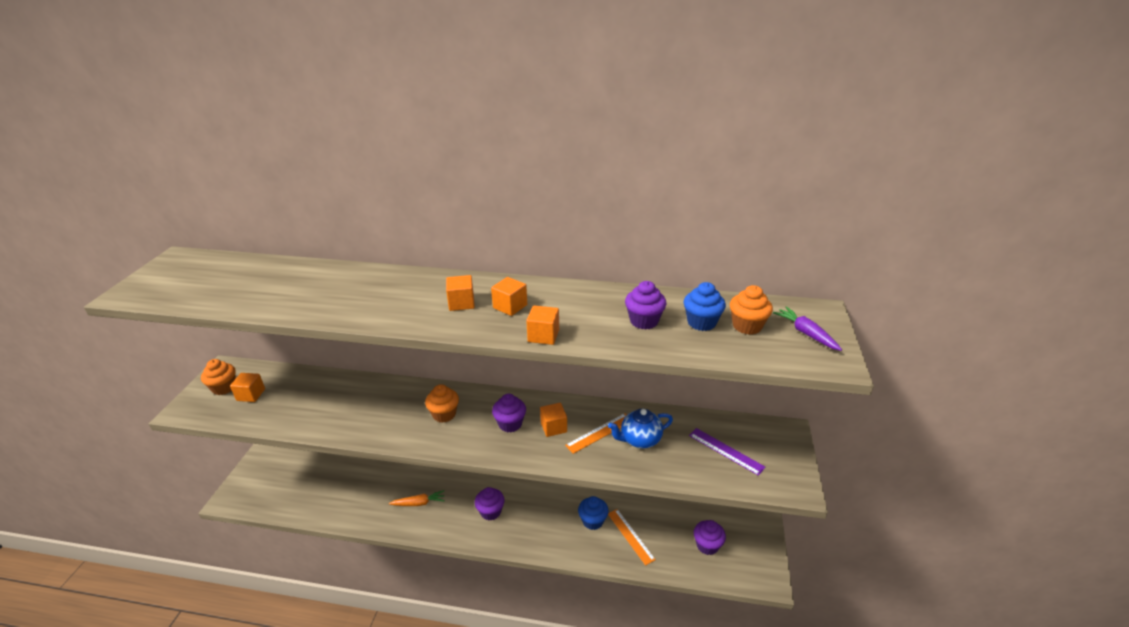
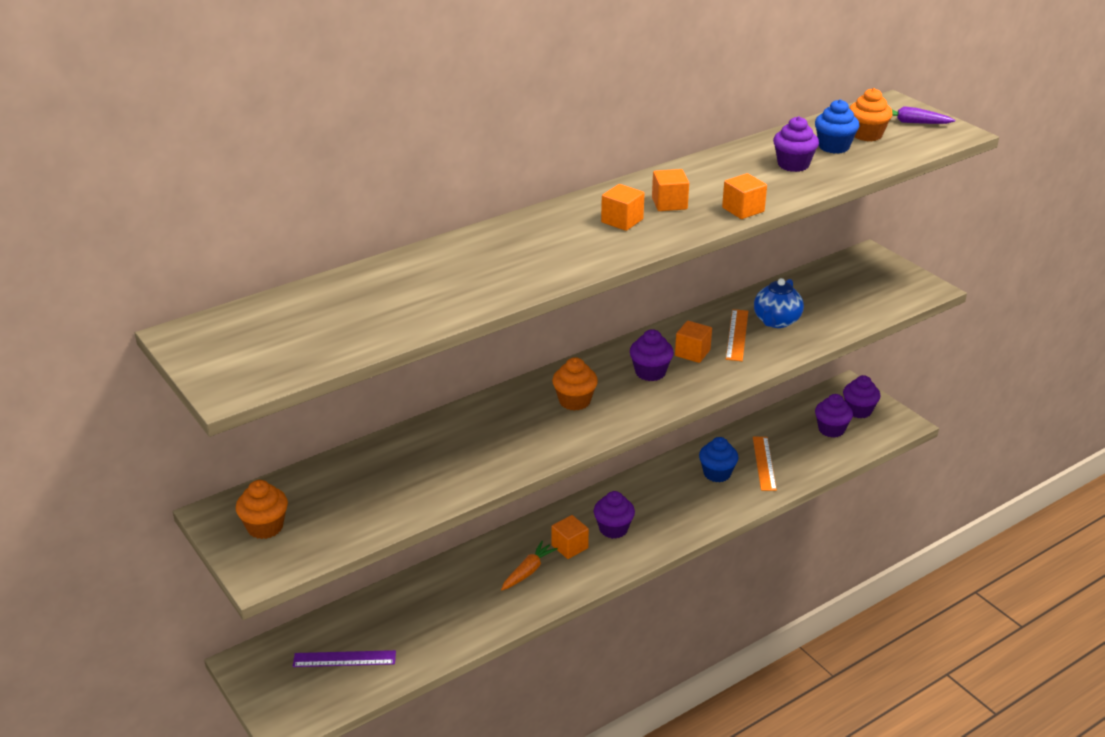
camera: 45 degrees left, 0 degrees up
orange cube [230,373,265,402] -> orange cube moved to [551,515,589,559]
orange ruler [608,509,656,566] -> orange ruler turned 75 degrees clockwise [753,437,777,491]
purple ruler [689,428,765,476] -> purple ruler moved to [293,650,396,667]
none -> purple cupcake [843,375,880,418]

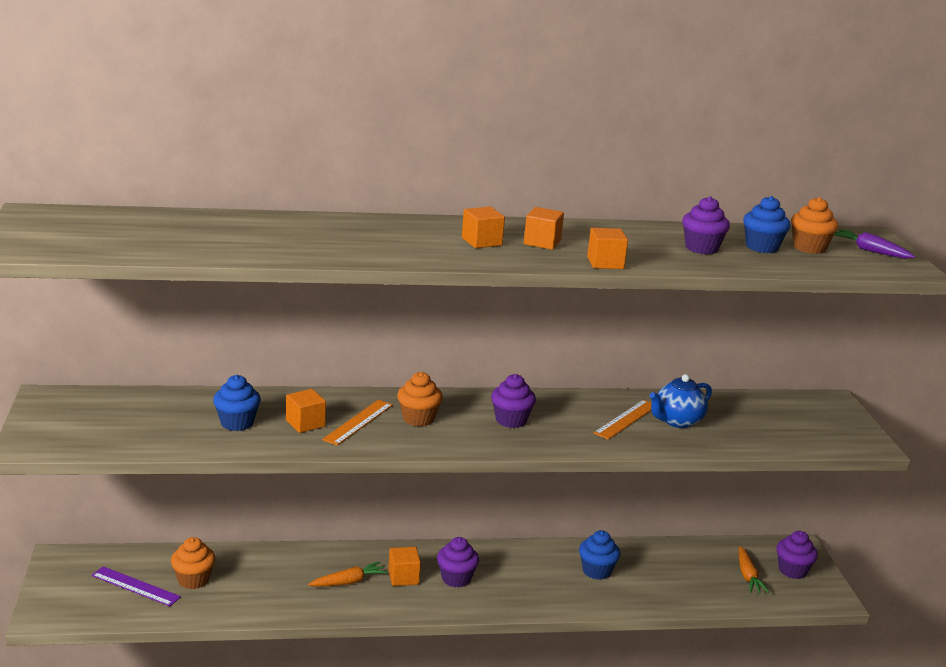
camera: 25 degrees right, 10 degrees down
orange cupcake [236,480,288,539] -> orange cupcake moved to [171,537,216,589]
orange cube [675,321,712,363] -> orange cube moved to [286,389,326,433]
orange ruler [753,437,777,491] -> orange ruler moved to [322,400,393,445]
purple cupcake [815,394,853,438] -> orange carrot [739,546,769,593]
none -> blue cupcake [213,375,261,431]

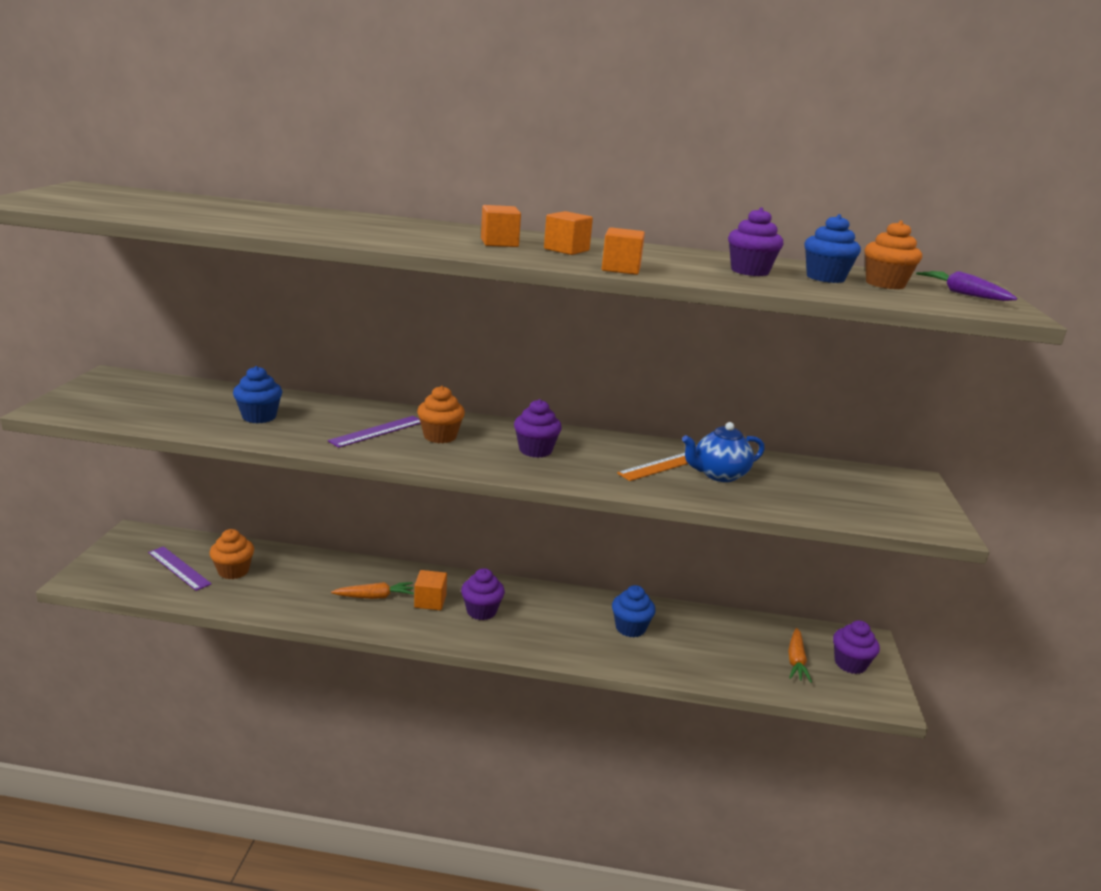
camera: 15 degrees right, 0 degrees up
orange cube [286,389,326,433] -> none
orange ruler [322,400,393,445] -> purple ruler [328,416,421,448]

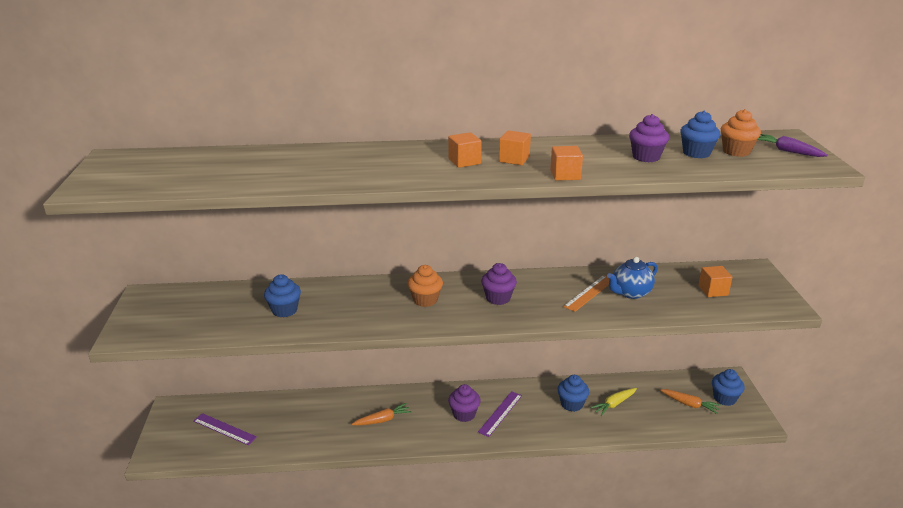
camera: 10 degrees left, 5 degrees up
orange cupcake [209,529,254,579] -> none
purple ruler [328,416,421,448] -> purple ruler moved to [478,391,522,437]
orange cube [414,570,447,610] -> orange cube moved to [698,266,732,297]
orange carrot [788,628,812,683] -> orange carrot turned 60 degrees counterclockwise [660,389,721,414]
purple cupcake [833,620,880,674] -> blue cupcake [712,369,745,406]
none -> yellow carrot [590,388,637,416]

